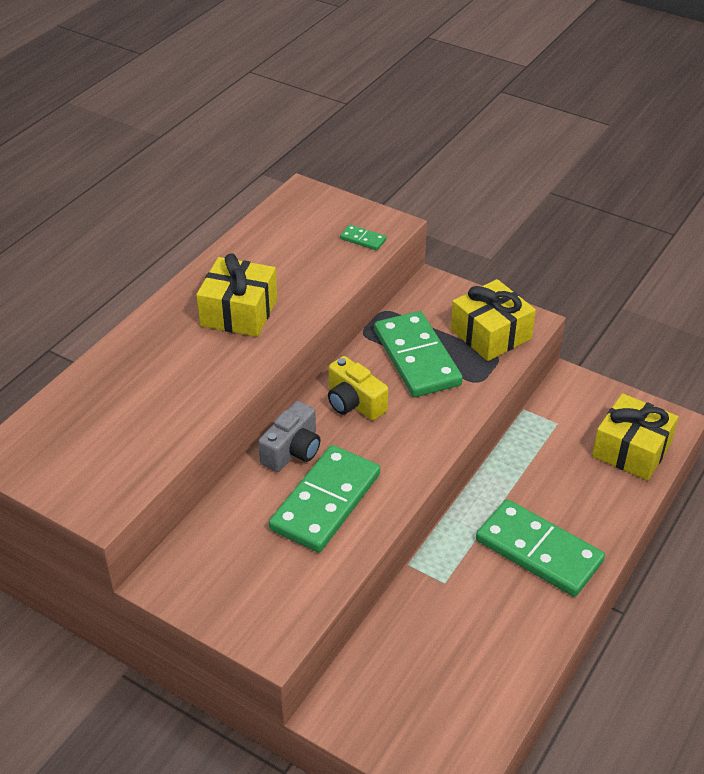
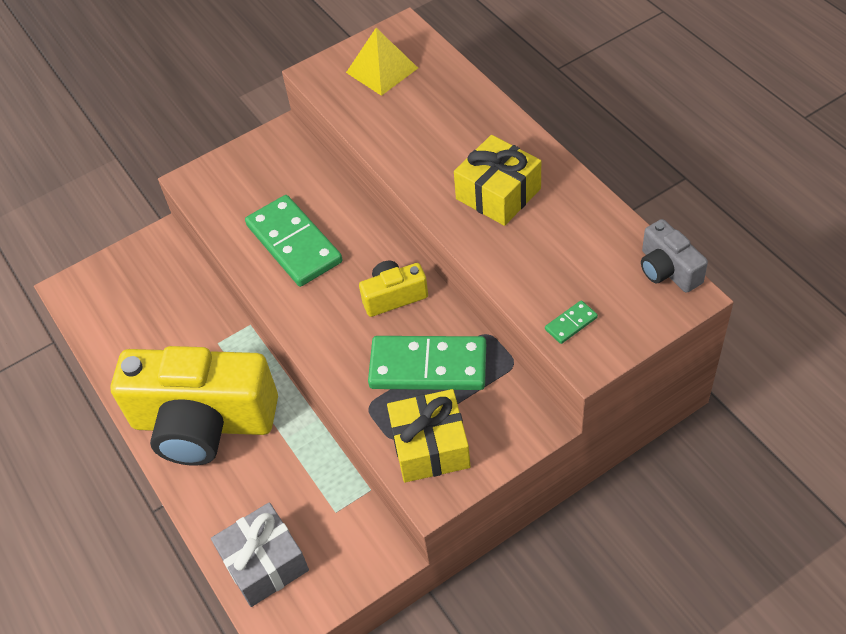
camera: 120 degrees right, 10 degrees up
grey camera [258,401,320,472] -> grey camera moved to [641,219,708,293]
green domino [476,499,605,597] -> yellow camera [111,346,278,466]
yellow gift [592,393,678,481] -> grey gift [211,502,309,607]
none -> yellow pyramid [346,28,418,96]

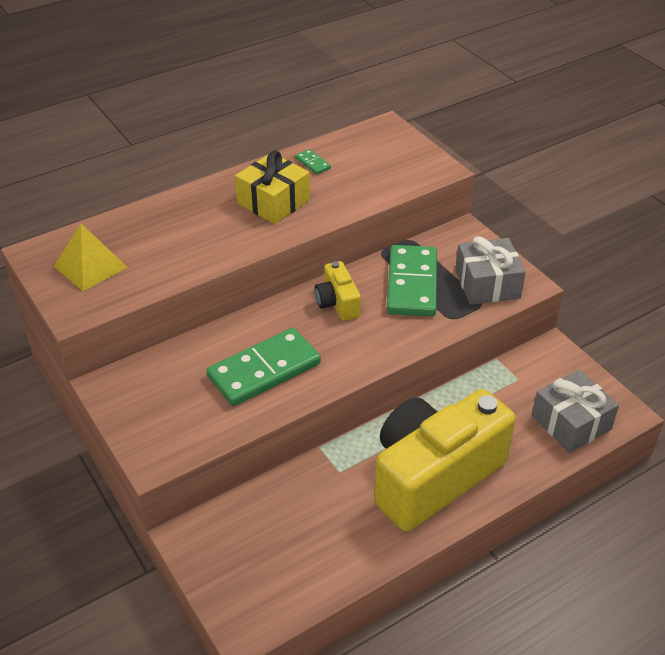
camera: 95 degrees left, 10 degrees down
yellow camera [111,346,278,466] -> yellow camera turned 135 degrees counterclockwise [374,389,516,532]
yellow gift [387,389,471,483] -> grey gift [455,236,526,305]
green domino [545,300,598,344] -> green domino moved to [295,149,331,175]
grey camera [641,219,708,293] -> none

